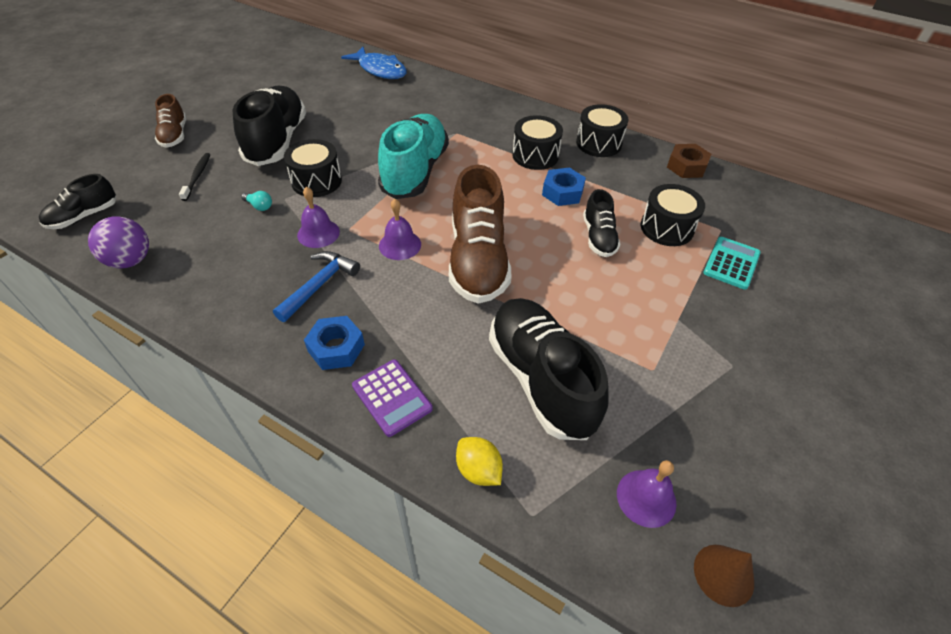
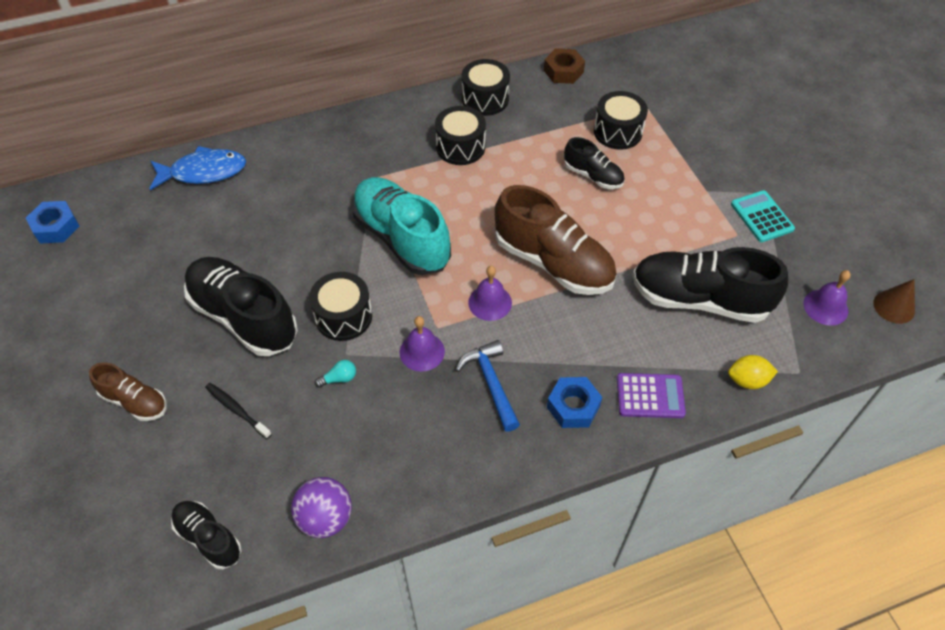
camera: 50 degrees left, 5 degrees up
black shoe [39,174,116,229] -> black shoe turned 135 degrees clockwise [171,501,242,569]
blue nut [542,168,586,206] -> blue nut moved to [26,201,79,244]
turquoise calculator [704,237,761,290] -> turquoise calculator moved to [731,190,795,242]

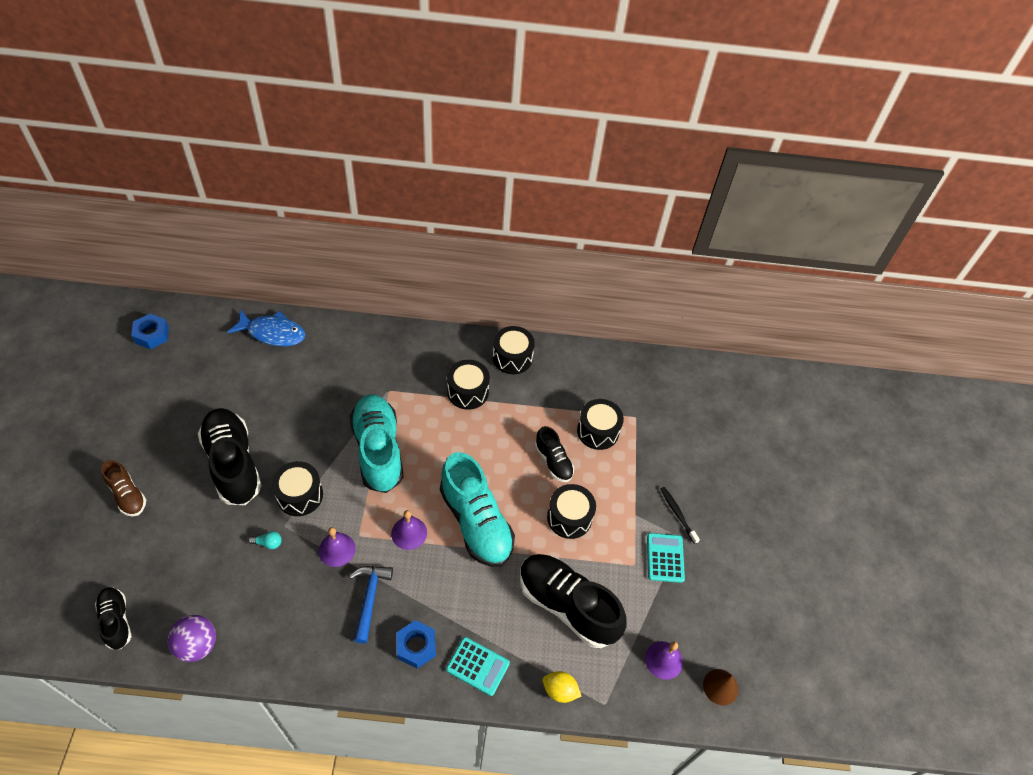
camera: 20 degrees right, 0 degrees up
black toothbrush [205,383,272,439] -> black toothbrush moved to [661,487,700,544]
brown shoe [495,185,617,295] -> turquoise shoe [440,452,515,567]
brown nut [544,48,585,84] -> none
purple calculator [617,373,686,418] -> turquoise calculator [446,637,510,696]
none -> black drum [547,484,596,539]

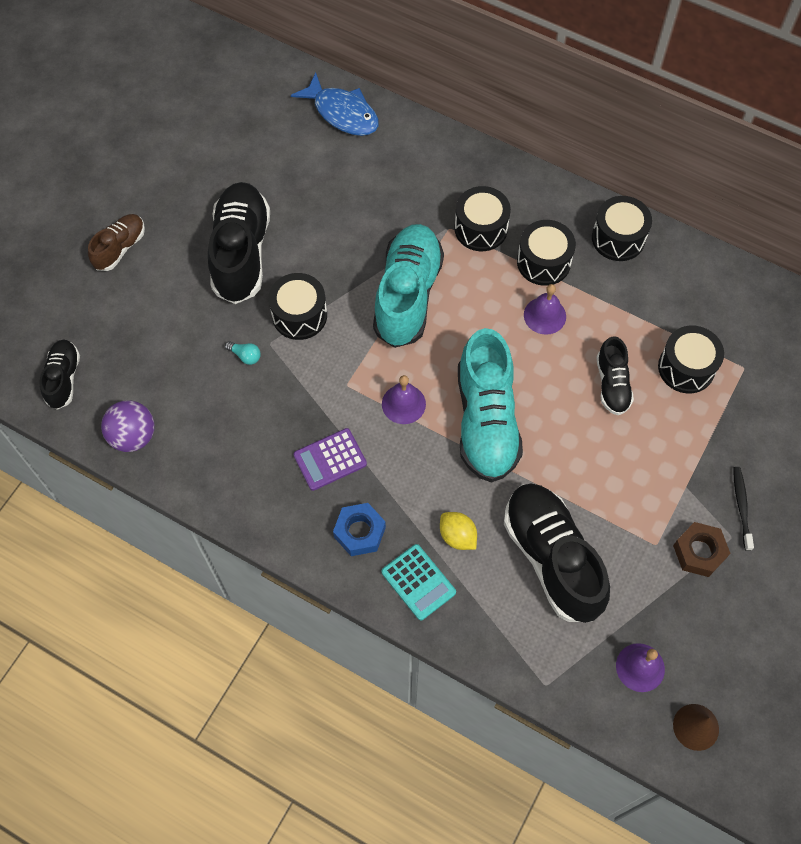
camera: 30 degrees right, 10 degrees up
brown shoe [101,460,146,517] -> brown shoe turned 135 degrees counterclockwise [88,214,145,271]
blue nut [131,314,169,349] -> none
purple bell [319,527,355,567] -> purple bell moved to [524,284,566,335]
blue hammer [349,566,393,644] -> purple calculator [293,428,367,491]
yellow lemon [543,671,581,703] -> yellow lemon moved to [440,512,477,550]
black drum [547,484,596,539] -> black drum moved to [454,186,511,251]
turquoise calculator [647,533,685,583] -> brown nut [673,522,731,577]

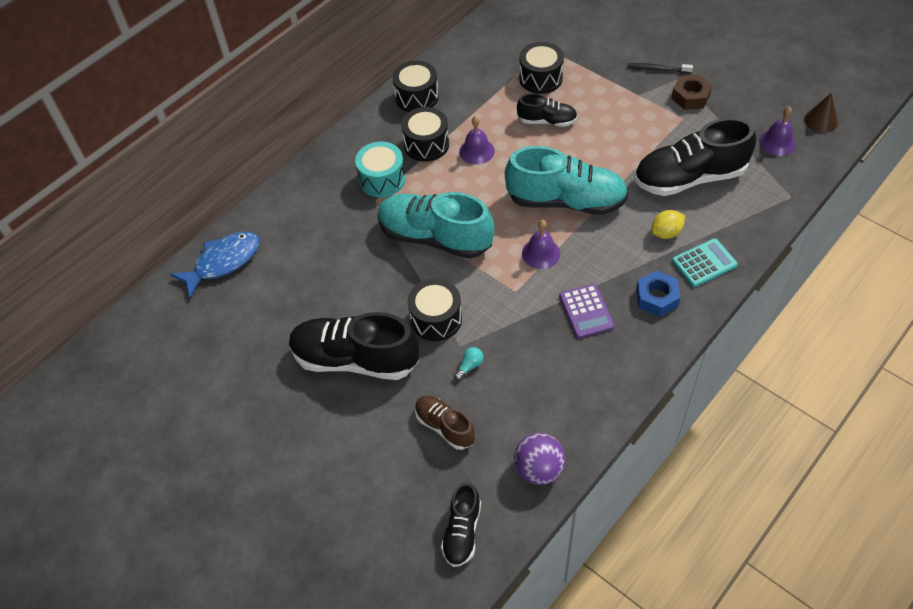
camera: 75 degrees left, 10 degrees down
black shoe [40,339,80,410] -> black shoe turned 90 degrees counterclockwise [441,482,481,567]
brown shoe [88,214,145,271] -> brown shoe moved to [415,396,475,450]
black drum [454,186,511,251] -> turquoise drum [355,141,405,198]

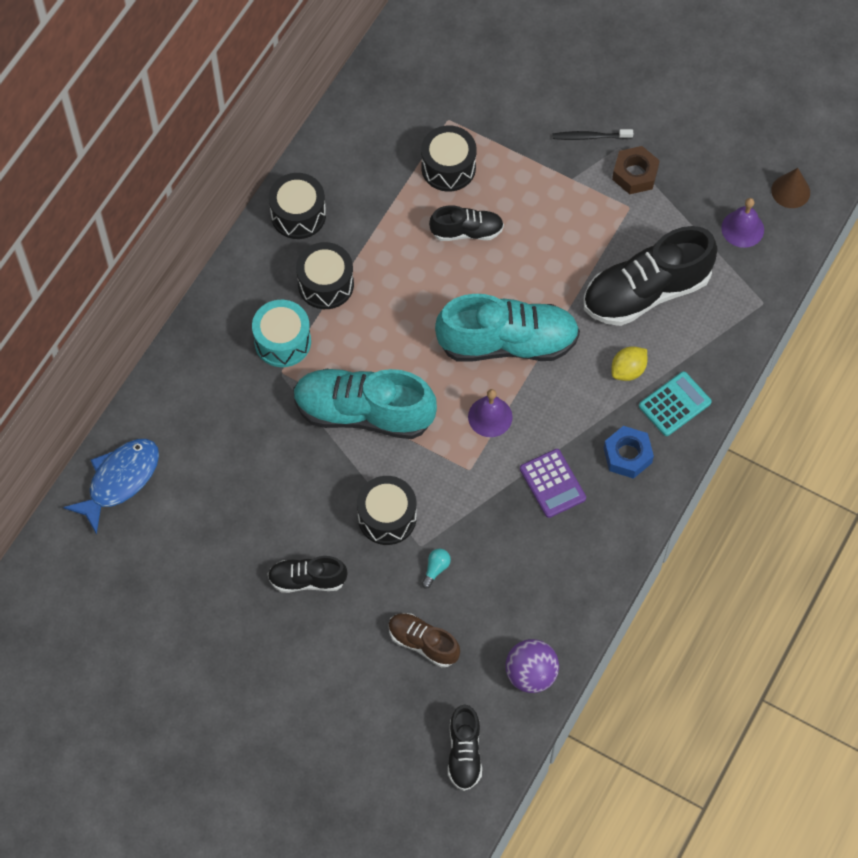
camera: 15 degrees left, 10 degrees up
black shoe [289,312,419,380] -> black shoe [268,556,348,593], size x0.53
purple bell [459,116,495,165] -> none

